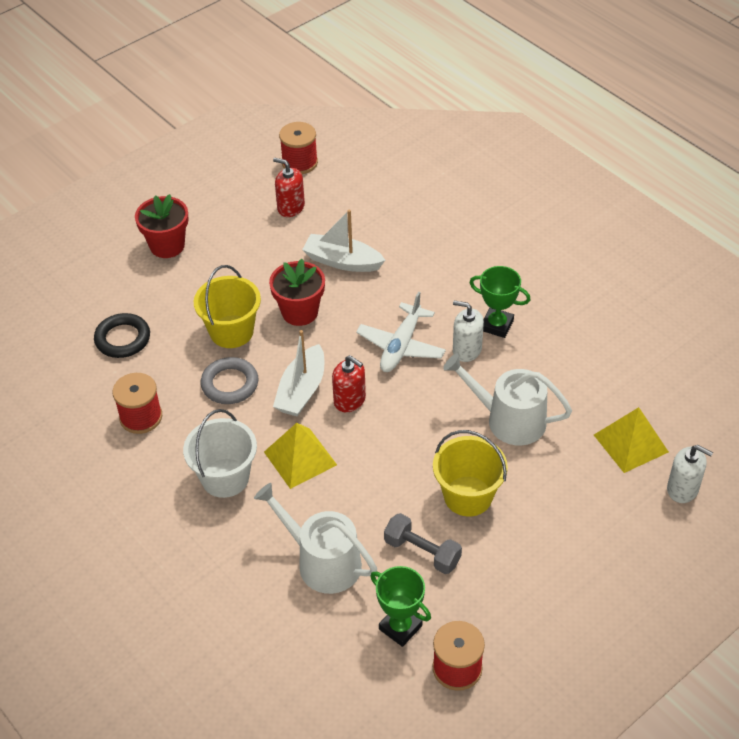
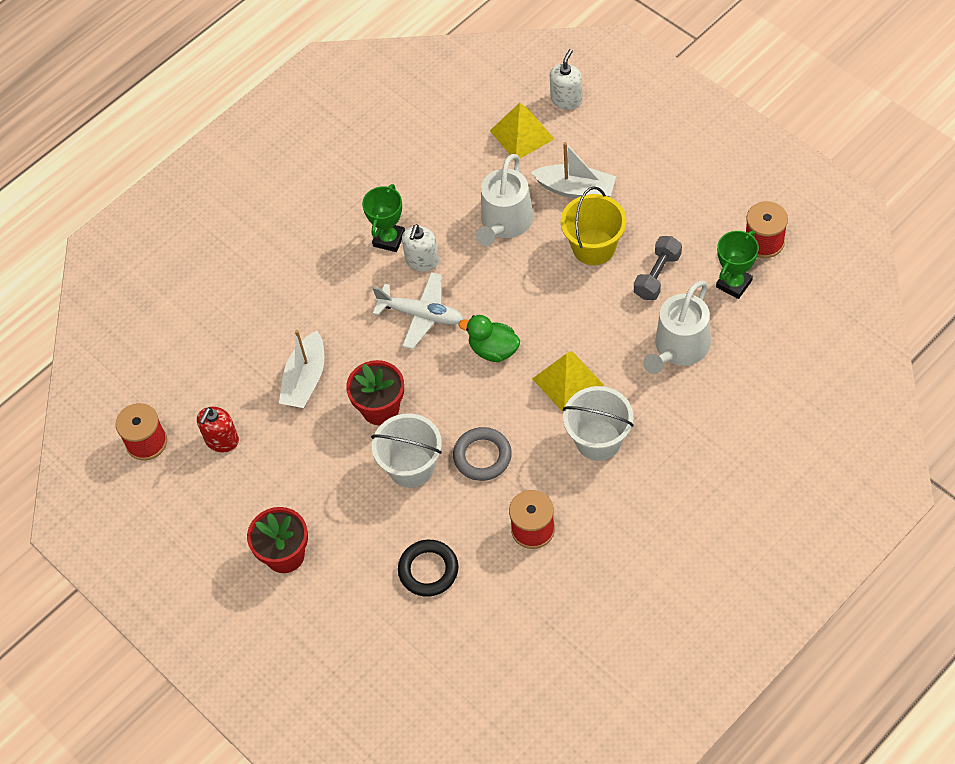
camera: 90 degrees left, 10 degrees up
yellow bucket [194,265,261,348] -> white bucket [371,413,442,488]
white boat [273,330,324,416] -> white boat moved to [531,142,616,199]
red soap dispenser [332,355,366,412] -> green duck [459,315,520,362]

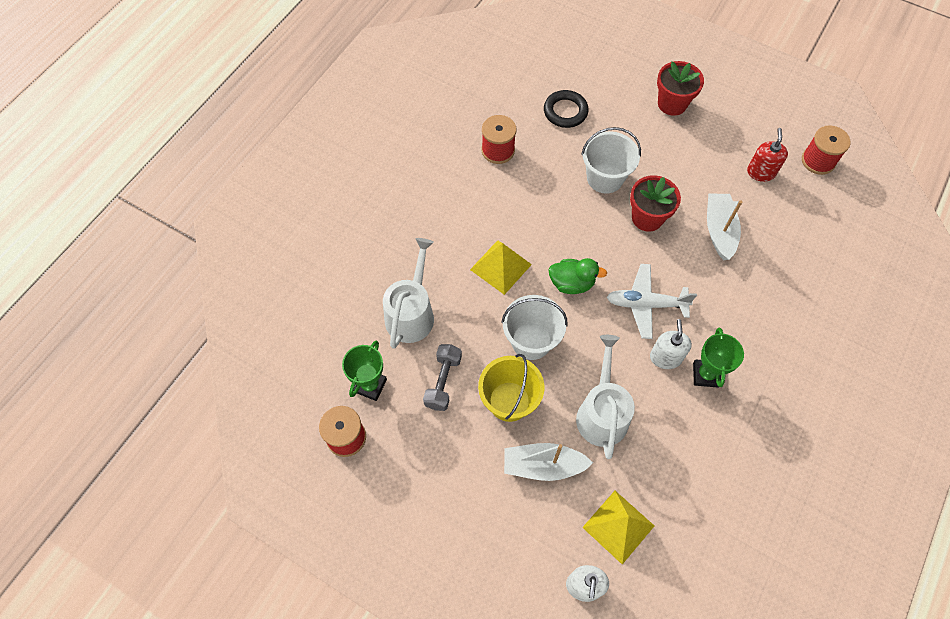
camera: 160 degrees right, 5 degrees up
grey ring [453,427,512,481] -> none
white bucket [563,386,634,461] -> white bucket moved to [501,295,567,360]

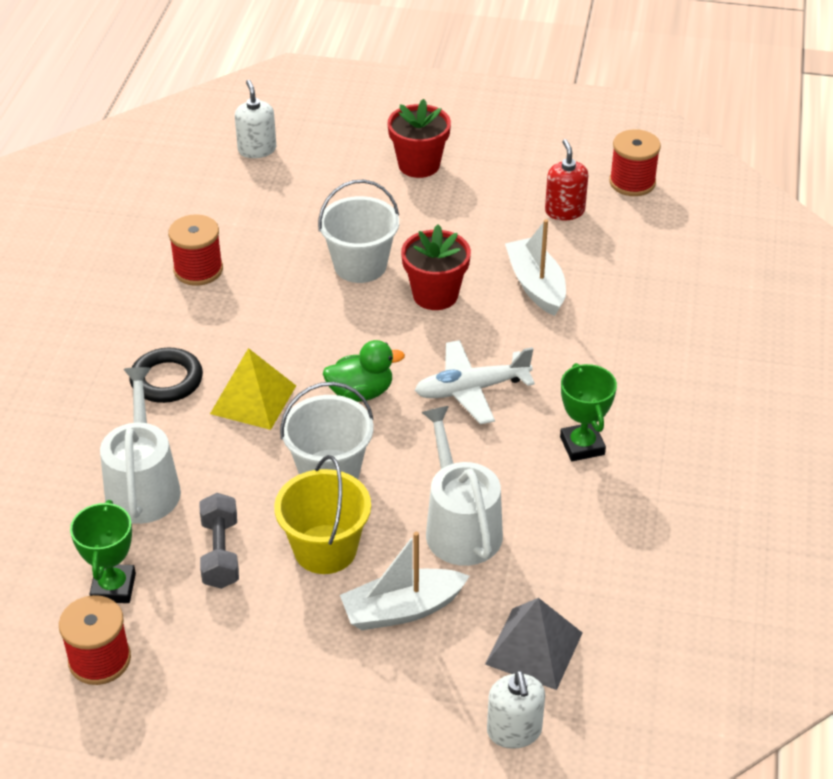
camera: 20 degrees left, 20 degrees down
black ring [544,90,589,128] -> black ring moved to [129,348,203,403]
yellow pyramid [582,491,654,565] -> grey pyramid [485,598,582,690]
white soap dispenser [650,319,692,369] -> white soap dispenser moved to [235,80,276,158]

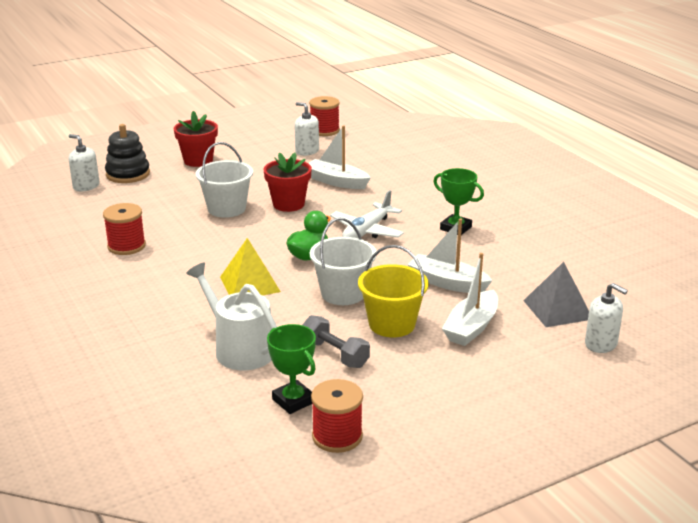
camera: 40 degrees left, 15 degrees down
black ring [129,348,203,403] -> none
white watering can [421,406,503,566] -> white boat [407,218,493,293]
red soap dispenser [545,139,589,221] -> white soap dispenser [294,102,319,156]
none -> black stacking toy [105,124,150,183]

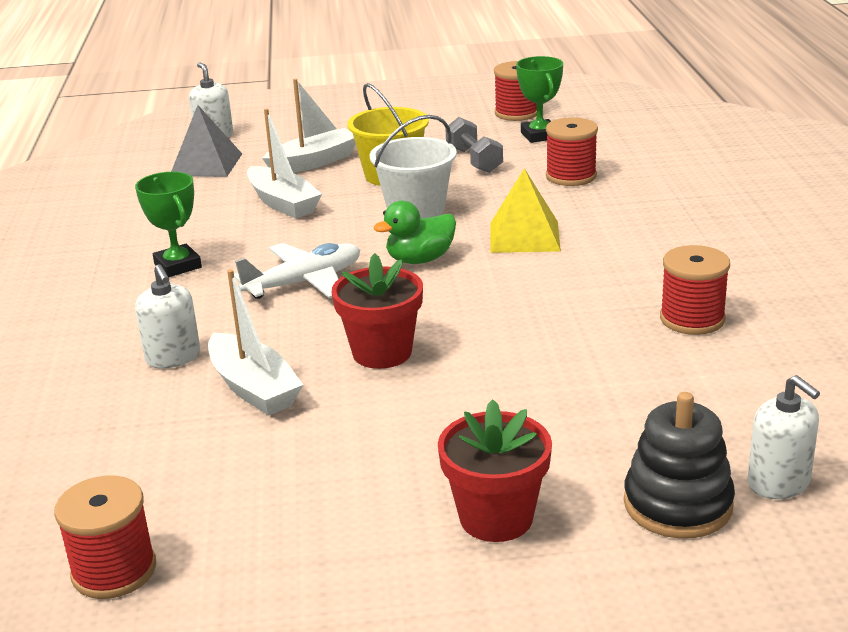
camera: 155 degrees left, 0 degrees up
white watering can [186,262,277,370] -> red spool [546,117,598,186]
white bucket [196,142,253,218] -> none
white soap dispenser [294,102,319,156] -> white soap dispenser moved to [135,264,200,369]

